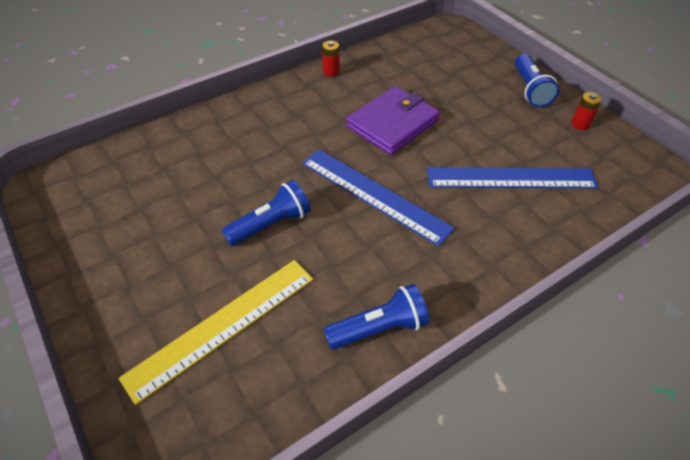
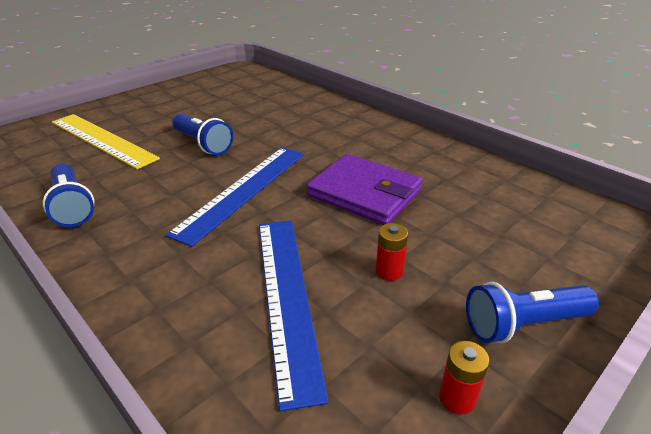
camera: 80 degrees right, 15 degrees down
red battery [322,40,339,77] -> red battery moved to [376,223,408,281]

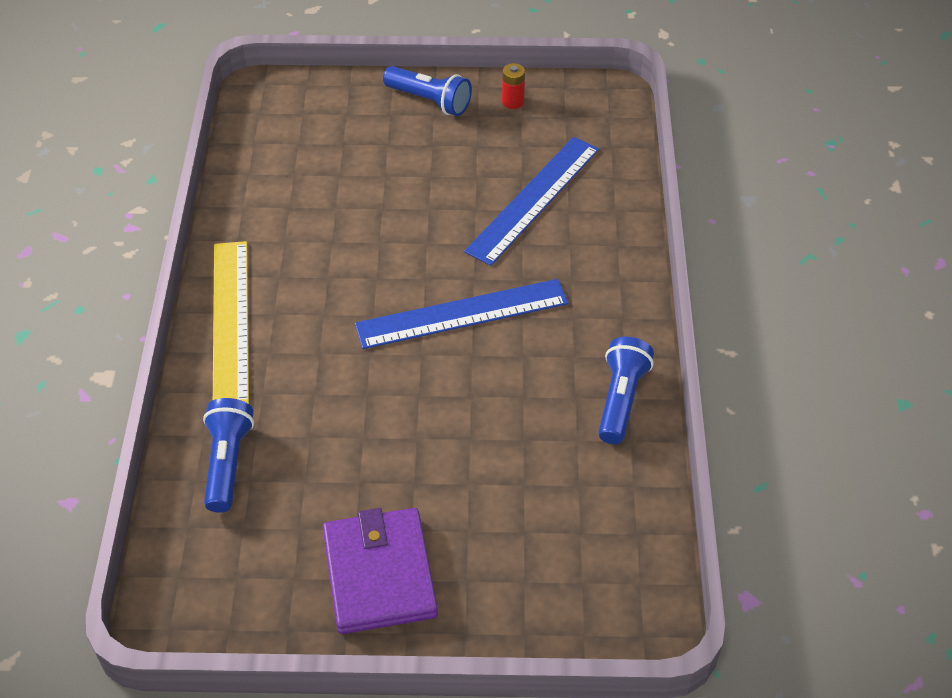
camera: 135 degrees left, 15 degrees up
yellow ruler [52,114,160,169] -> yellow ruler moved to [213,241,249,404]
blue flashlight [173,114,233,155] -> blue flashlight moved to [203,398,254,513]
purple wallet [307,154,423,225] -> purple wallet moved to [323,508,438,634]
red battery [376,223,408,281] -> none

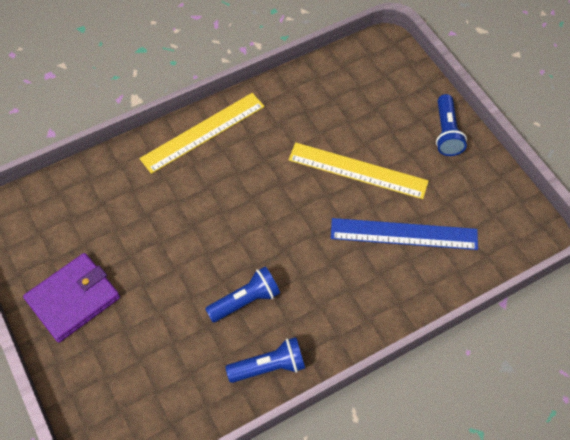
camera: 60 degrees right, 10 degrees up
blue flashlight [203,398,254,513] -> blue flashlight moved to [205,267,280,322]
blue ruler [355,279,568,349] -> none
red battery [502,63,525,109] -> none
none -> yellow ruler [288,143,429,199]

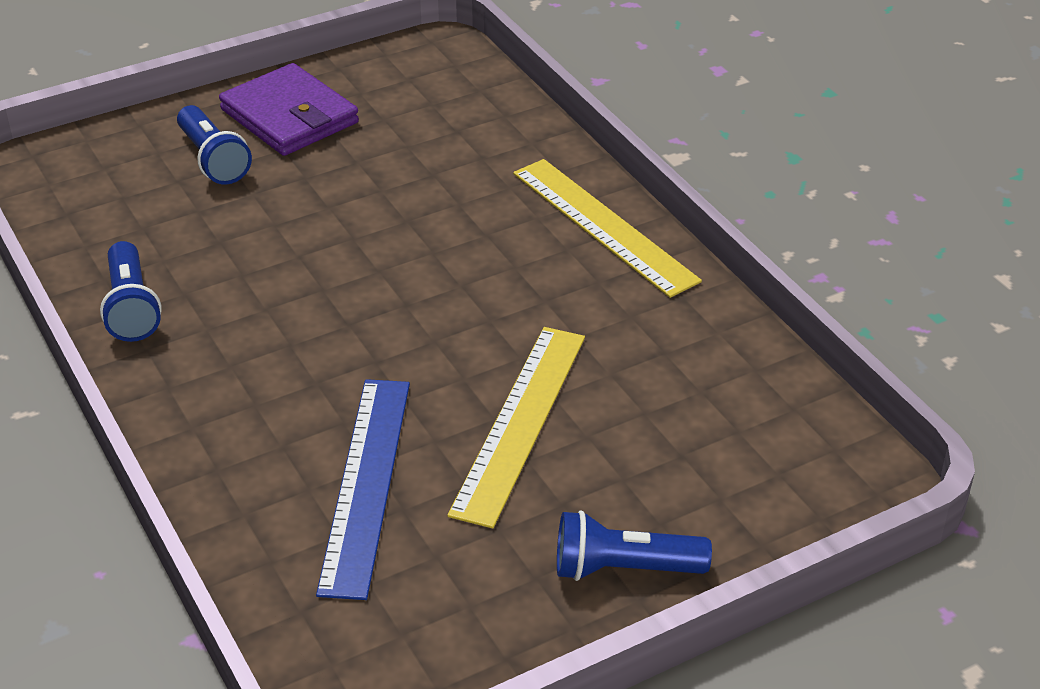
camera: 90 degrees right, 20 degrees down
blue flashlight [205,267,280,322] -> blue flashlight moved to [177,105,252,184]

